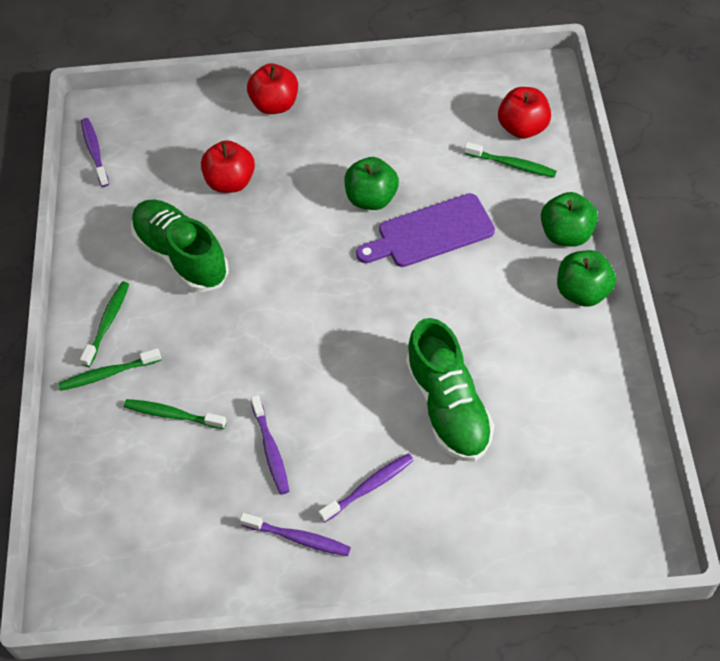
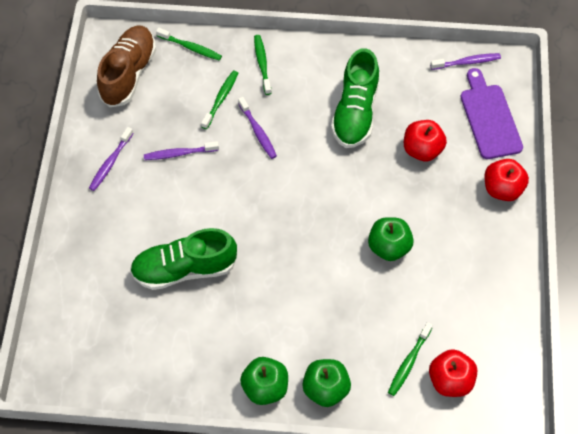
camera: 95 degrees right, 5 degrees up
green toothbrush [80,282,129,367] -> green toothbrush moved to [156,28,222,61]
green shoe [131,200,229,292] -> green shoe turned 135 degrees clockwise [331,48,379,148]
purple toothbrush [319,453,414,523] -> purple toothbrush moved to [238,97,277,159]
purple cutting board [356,193,495,267] -> purple cutting board moved to [461,68,523,159]
none -> brown shoe [97,26,156,107]

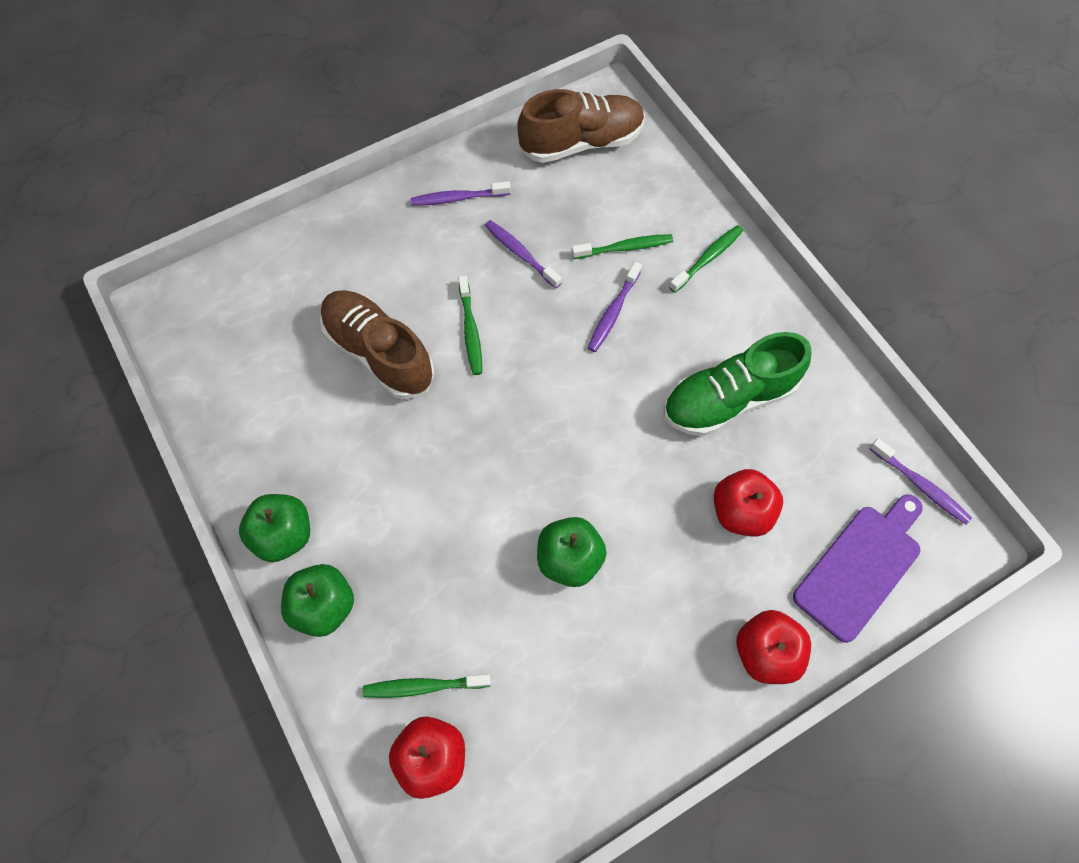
camera: 55 degrees right, 5 degrees up
green shoe [130,228,237,290] -> brown shoe [320,290,435,399]
green toothbrush [156,28,222,61] -> green toothbrush moved to [458,275,482,375]

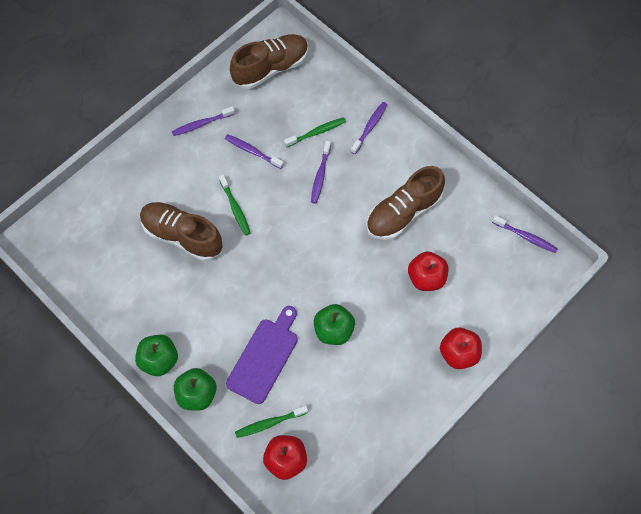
camera: 15 degrees left, 0 degrees up
green shoe [663,332,811,436] -> brown shoe [366,166,445,240]
green toothbrush [669,225,743,293] -> purple toothbrush [351,102,387,154]
purple cutting board [793,494,923,643] -> purple cutting board moved to [226,306,298,404]

